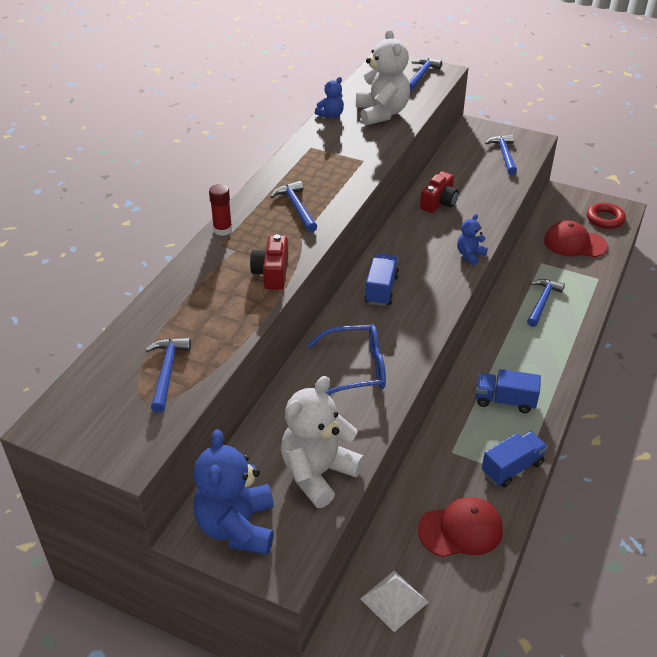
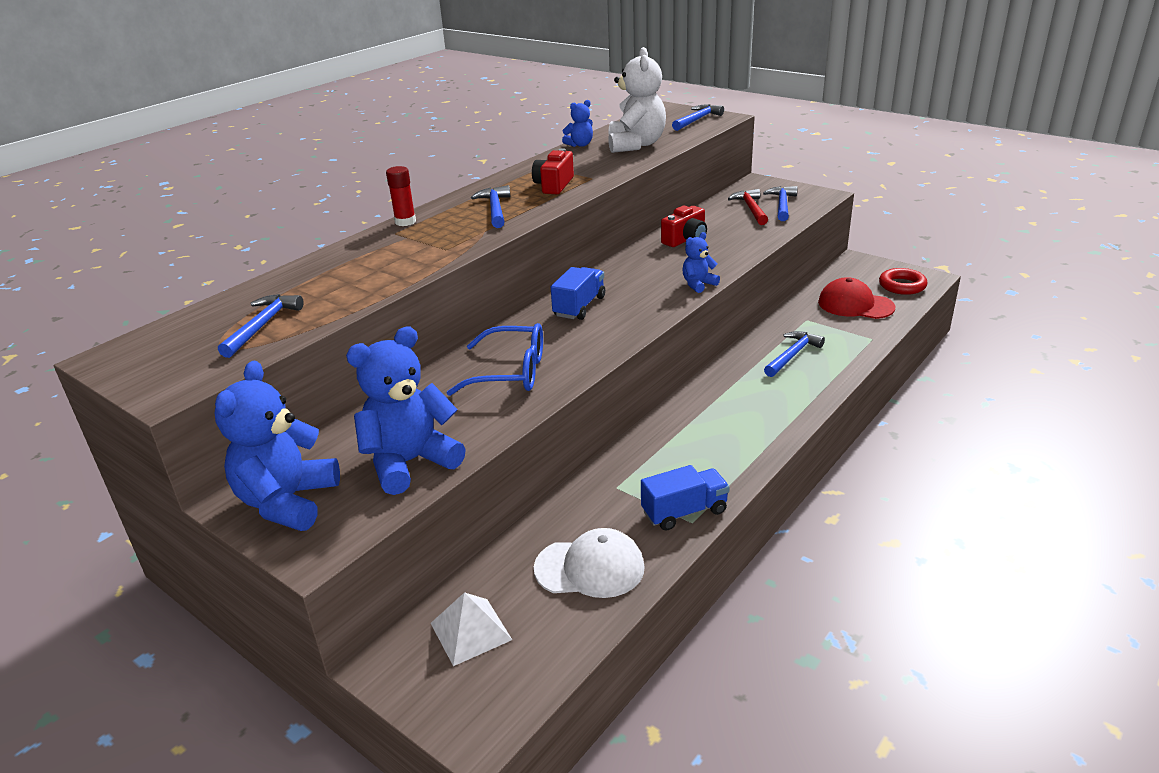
camera: 15 degrees right, 10 degrees down
red camera [250,234,288,290] -> red camera moved to [532,148,574,194]
white teddy bear [281,376,364,508] -> blue teddy bear [346,326,466,495]
red cap [418,497,503,557] -> white cap [534,528,645,598]
blue truck [476,369,541,413] -> none
none -> red hammer [728,189,768,225]

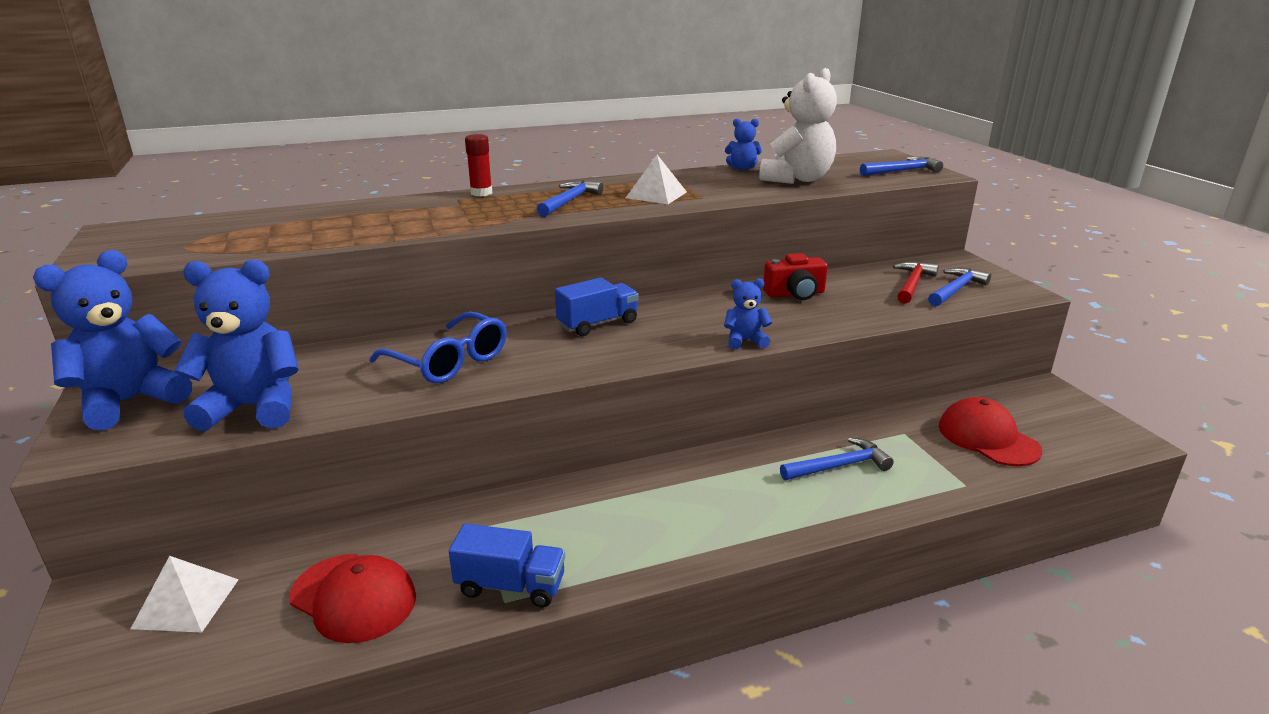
camera: 30 degrees right, 5 degrees down
blue hammer [218,294,304,358] -> none
red camera [532,148,574,194] -> white pyramid [626,155,687,204]
white cap [534,528,645,598] -> red cap [289,554,416,643]
red ring [879,268,928,295] -> none

